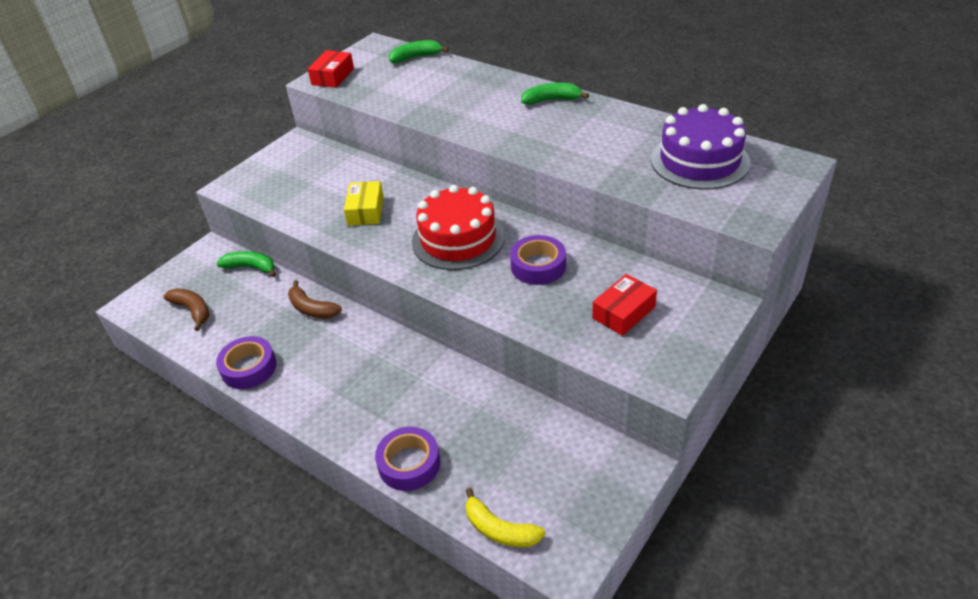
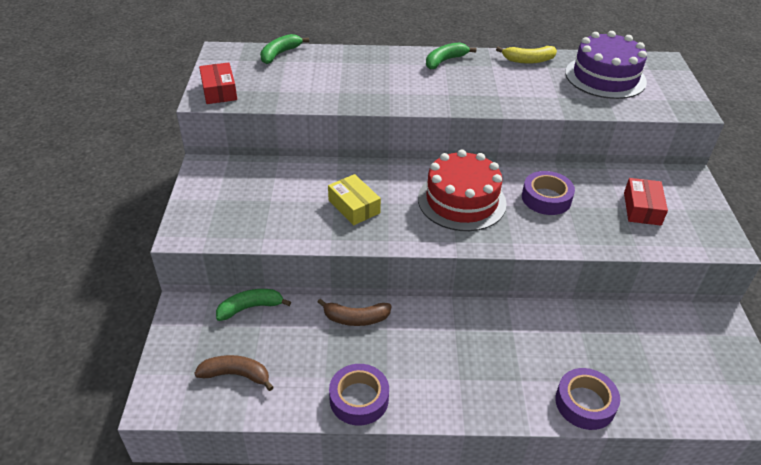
camera: 40 degrees left, 0 degrees up
yellow banana [466,488,545,547] -> yellow banana moved to [496,46,557,64]

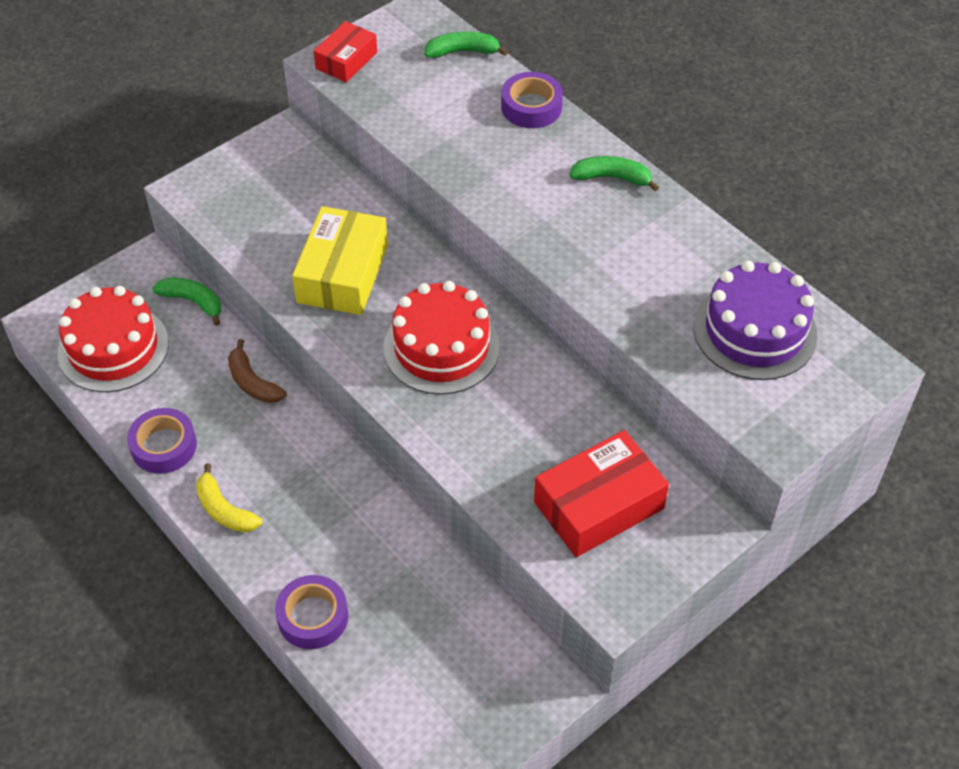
camera: 50 degrees right, 10 degrees up
brown banana [194,355,274,391] -> red cake [58,286,169,392]
yellow box [328,174,381,225] -> yellow box [292,206,388,315], size x1.67
yellow banana [496,46,557,64] -> yellow banana moved to [196,463,262,532]
purple tape [522,171,575,215] -> purple tape moved to [501,72,563,128]
red box [624,178,668,226] -> red box [534,430,669,557], size x1.67

